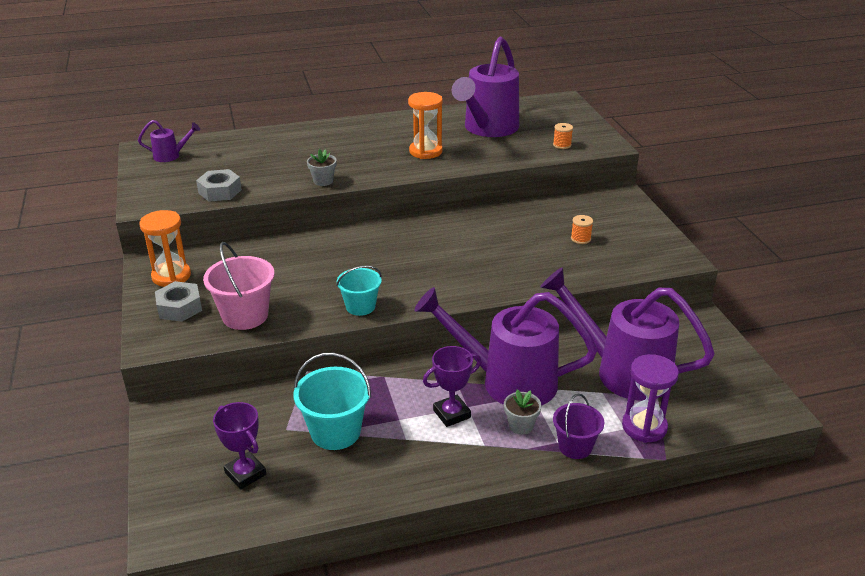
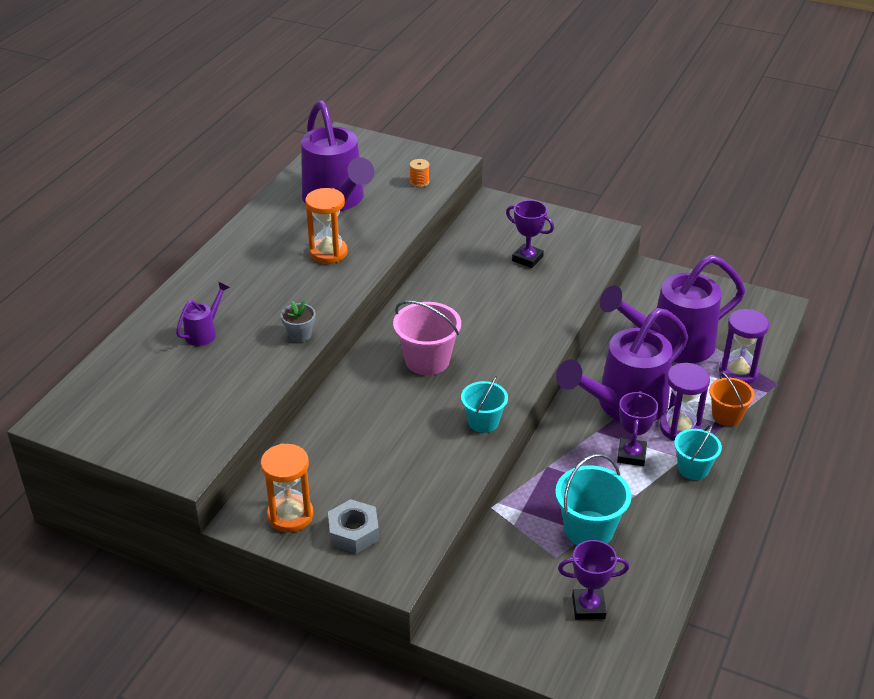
camera: 50 degrees left, 5 degrees up
purple watering can [138,120,200,162] -> purple watering can moved to [176,282,230,346]
grey nut [196,169,242,202] -> none
pink bucket [203,242,274,330] -> pink bucket moved to [393,301,461,375]
grey flower pot [504,389,542,435] -> purple hourglass [660,363,710,441]
purple bucket [553,394,604,459] -> orange bucket [709,372,755,426]
orange spool [571,215,593,244] -> purple trophy [506,200,554,268]
none -> turquoise bucket [674,424,722,480]

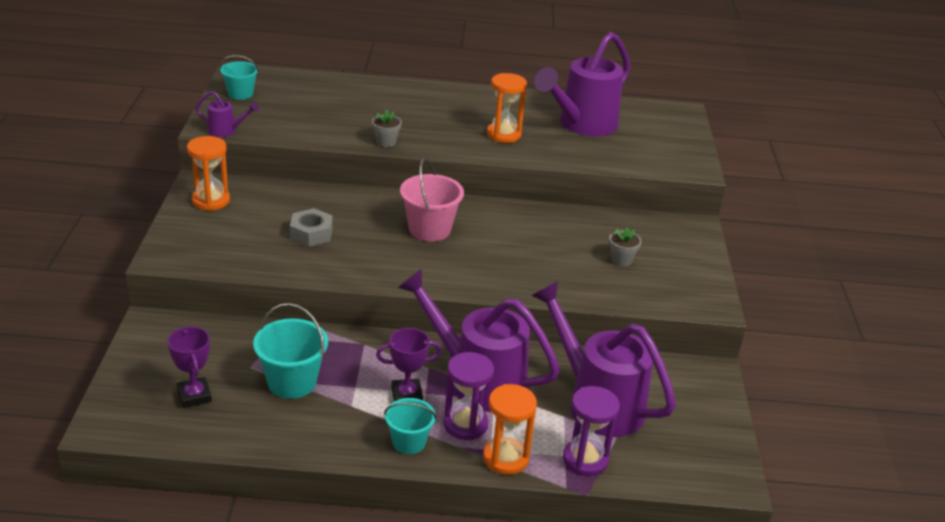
camera: 65 degrees right, 5 degrees down
purple watering can [176,282,230,346] -> purple watering can moved to [195,91,259,137]
grey nut [328,499,379,554] -> grey nut moved to [290,208,333,247]
orange spool [410,159,430,187] -> none
turquoise bucket [461,376,508,433] -> turquoise bucket moved to [220,55,259,100]
purple trophy [506,200,554,268] -> grey flower pot [609,227,642,266]
orange bucket [709,372,755,426] -> orange hourglass [483,384,537,475]

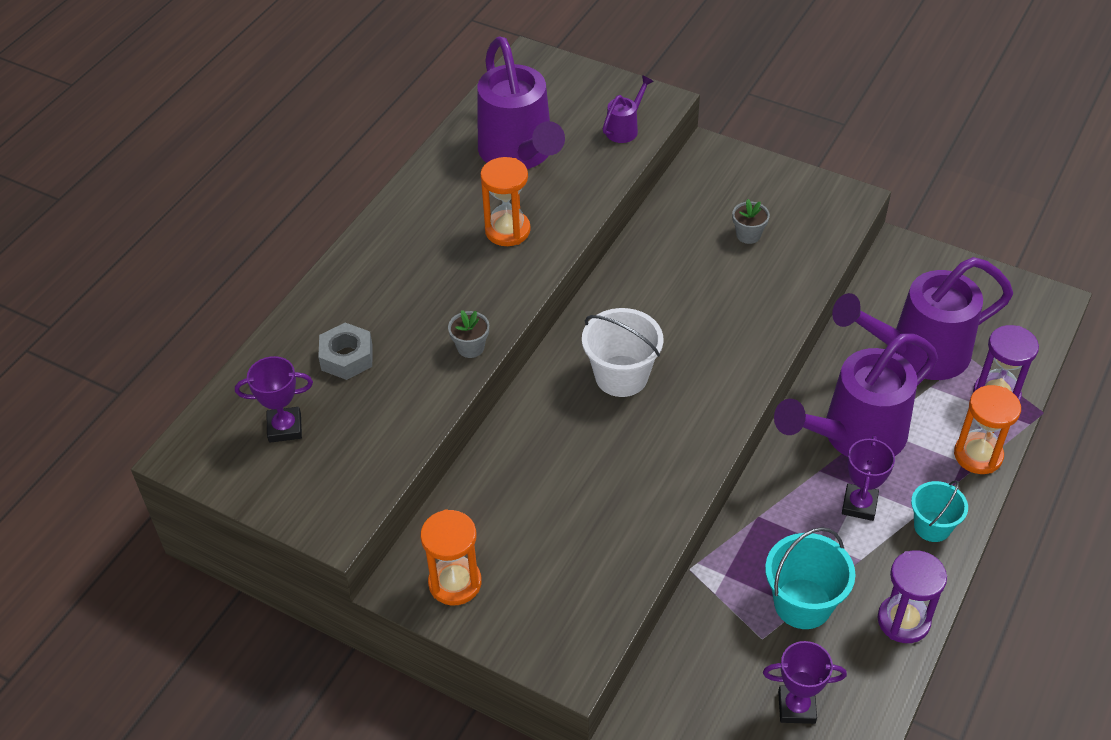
camera: 60 degrees left, 15 degrees up
purple watering can [195,91,259,137] -> purple watering can moved to [603,75,654,143]
turquoise bucket [220,55,259,100] -> none
grey nut [290,208,333,247] -> grey nut moved to [318,323,373,380]
pink bucket [400,158,464,241] -> white bucket [582,308,663,397]
purple hourglass [444,352,494,440] -> purple hourglass moved to [878,550,947,643]
none -> purple trophy [235,356,313,443]

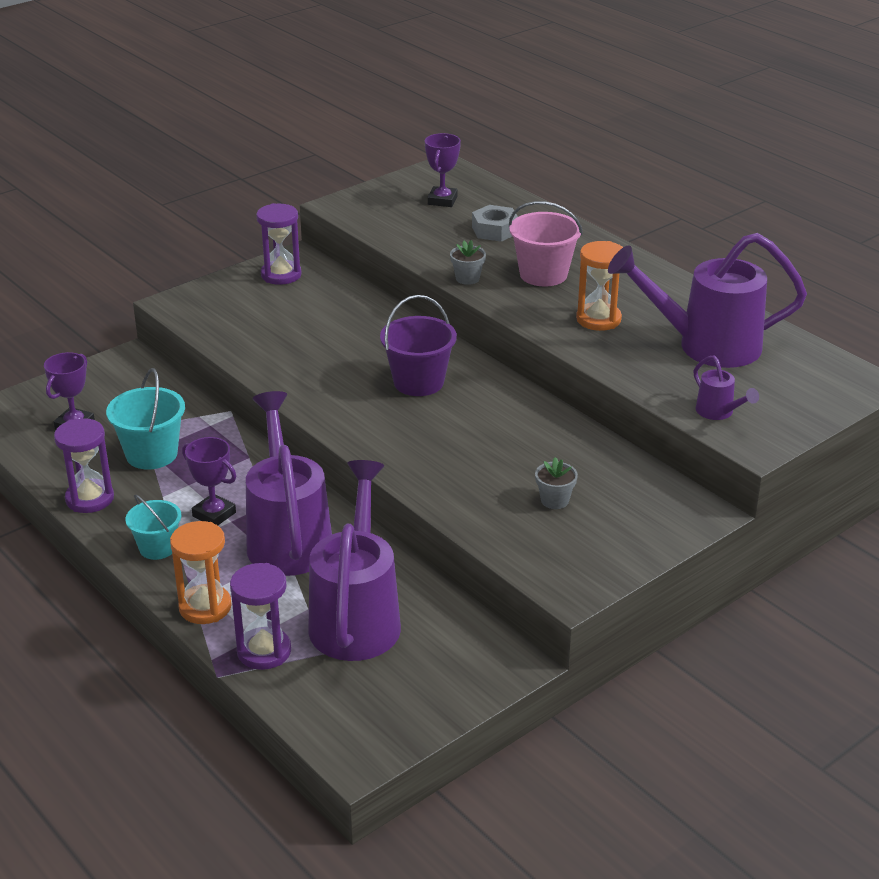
camera: 110 degrees right, 15 degrees down
orange hourglass [420,510,482,605] -> purple hourglass [256,203,302,285]
white bucket [582,308,663,397] -> purple bucket [380,295,457,396]
none -> pink bucket [509,201,583,286]

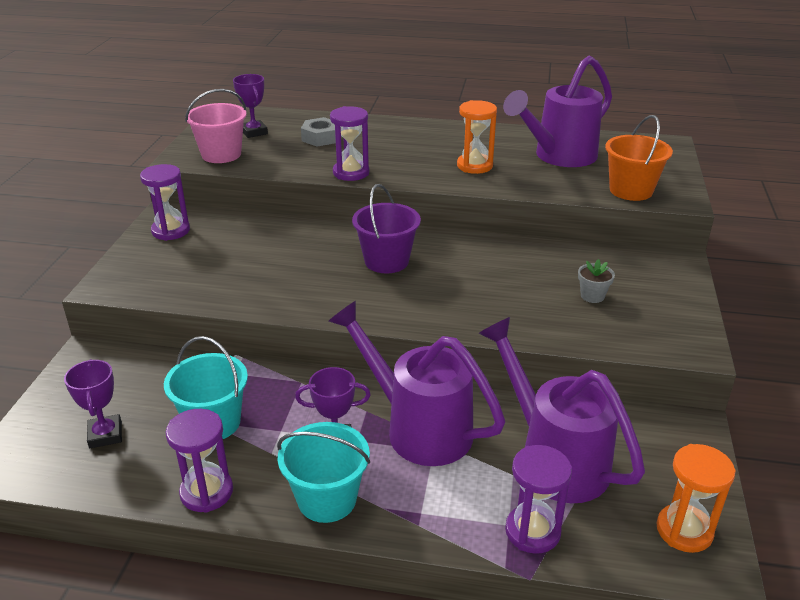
camera: 40 degrees left, 0 degrees up
turquoise bucket [125,495,181,560] -> turquoise bucket [277,422,370,523], size x1.52
orange hourglass [170,521,232,624] -> orange hourglass moved to [656,444,736,553]
grey flower pot [450,240,486,285] -> purple hourglass [330,106,369,181]
pink bucket [509,201,583,286] -> pink bucket moved to [185,89,246,163]
purple watering can [694,355,759,420] -> orange bucket [605,115,673,201]

